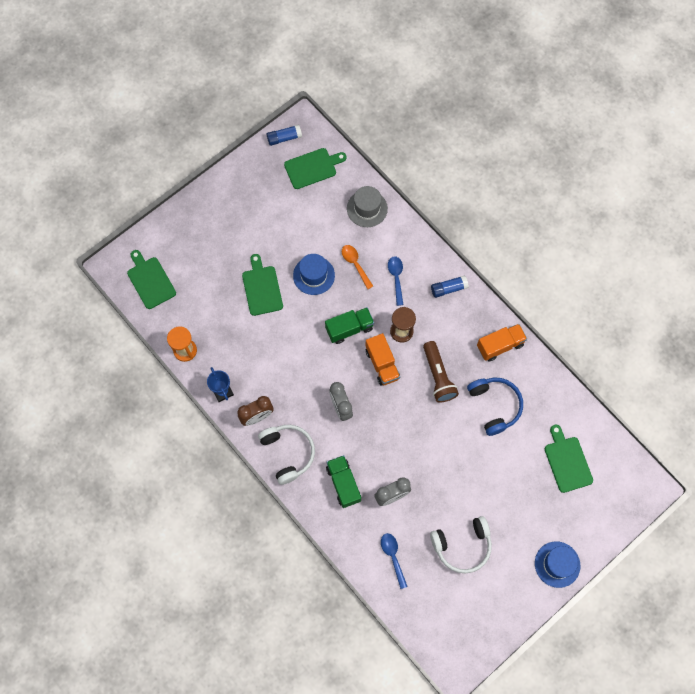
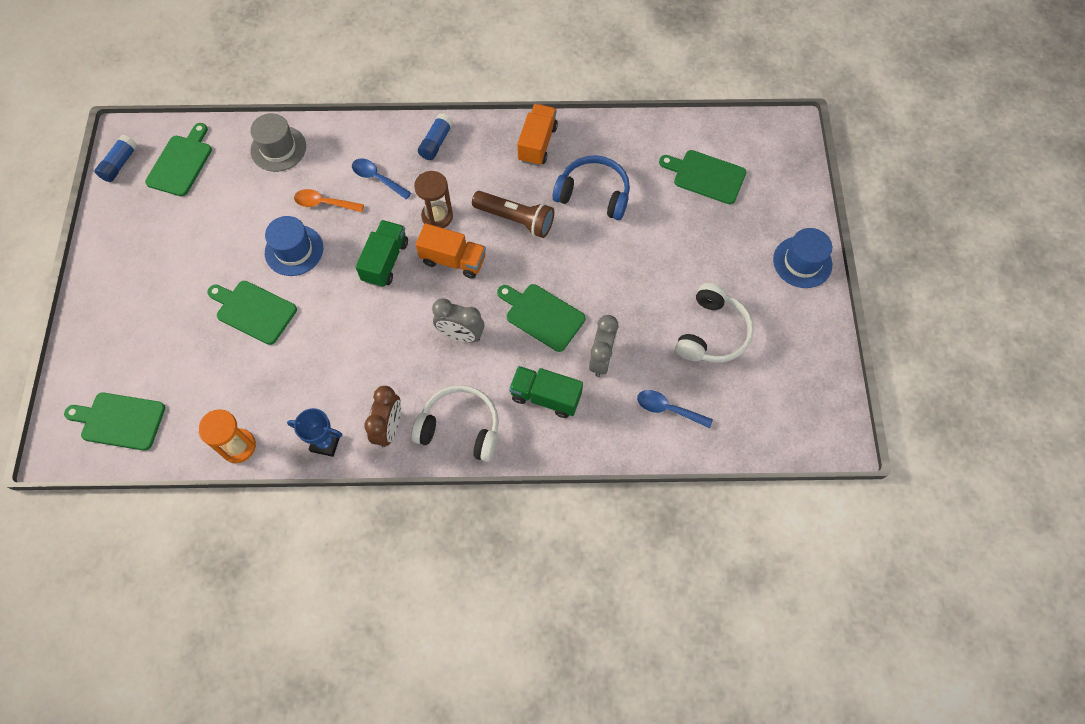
camera: 50 degrees left, 5 degrees down
none -> green cutting board [497,284,585,352]

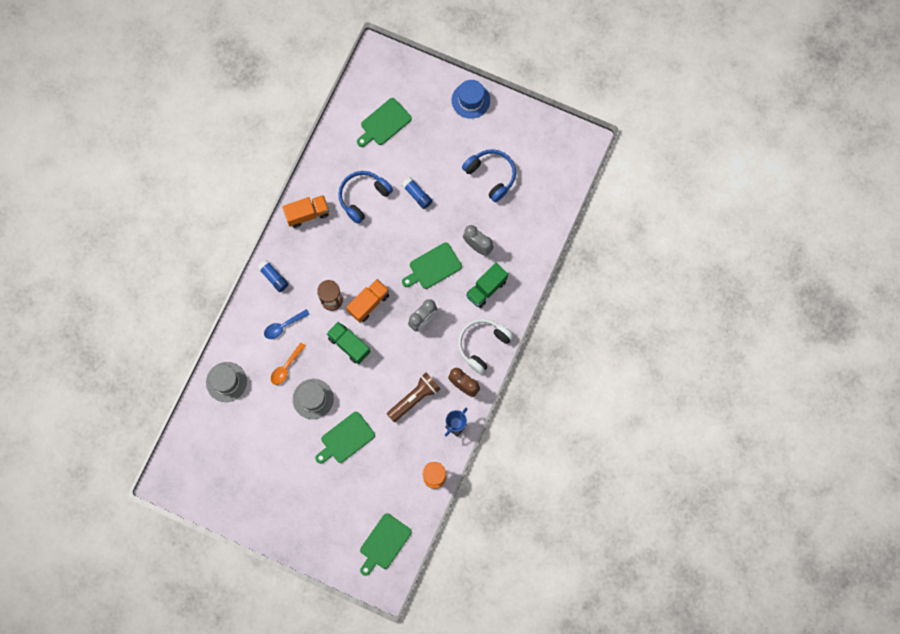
camera: 65 degrees left, 10 degrees up
blue glue stick [95,135,138,182] -> blue glue stick moved to [402,177,433,209]
green cutting board [145,123,212,196] -> none
blue hat [265,216,323,276] -> grey hat [293,379,334,419]
brown flashlight [472,191,554,238] -> brown flashlight moved to [387,372,440,422]
orange truck [517,104,558,166] -> orange truck turned 120 degrees clockwise [282,195,329,228]
blue spoon [637,390,713,428] -> none
white headphones [675,283,754,363] -> blue headphones [462,149,516,202]

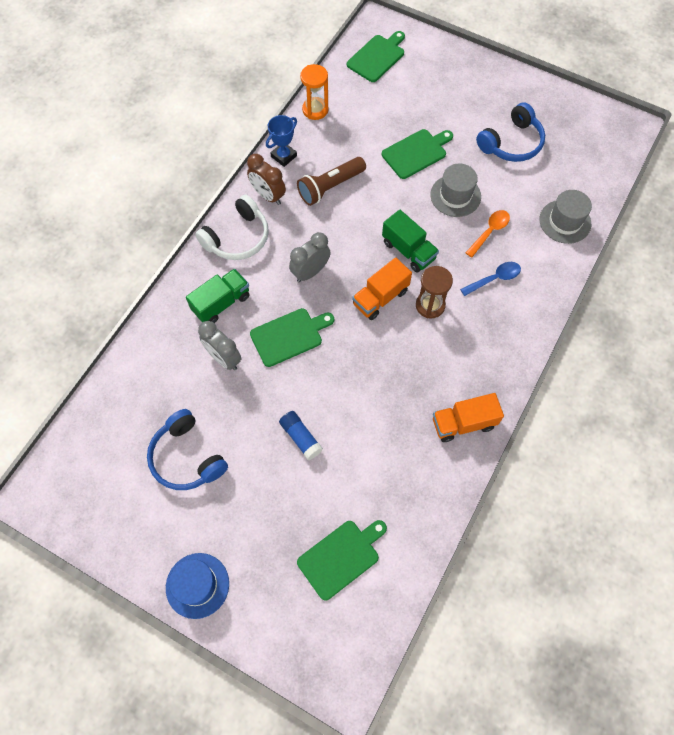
camera: 175 degrees left, 10 degrees down
blue glue stick [257,260,289,292] -> none
blue headphones [338,171,393,224] -> blue headphones moved to [476,102,545,162]

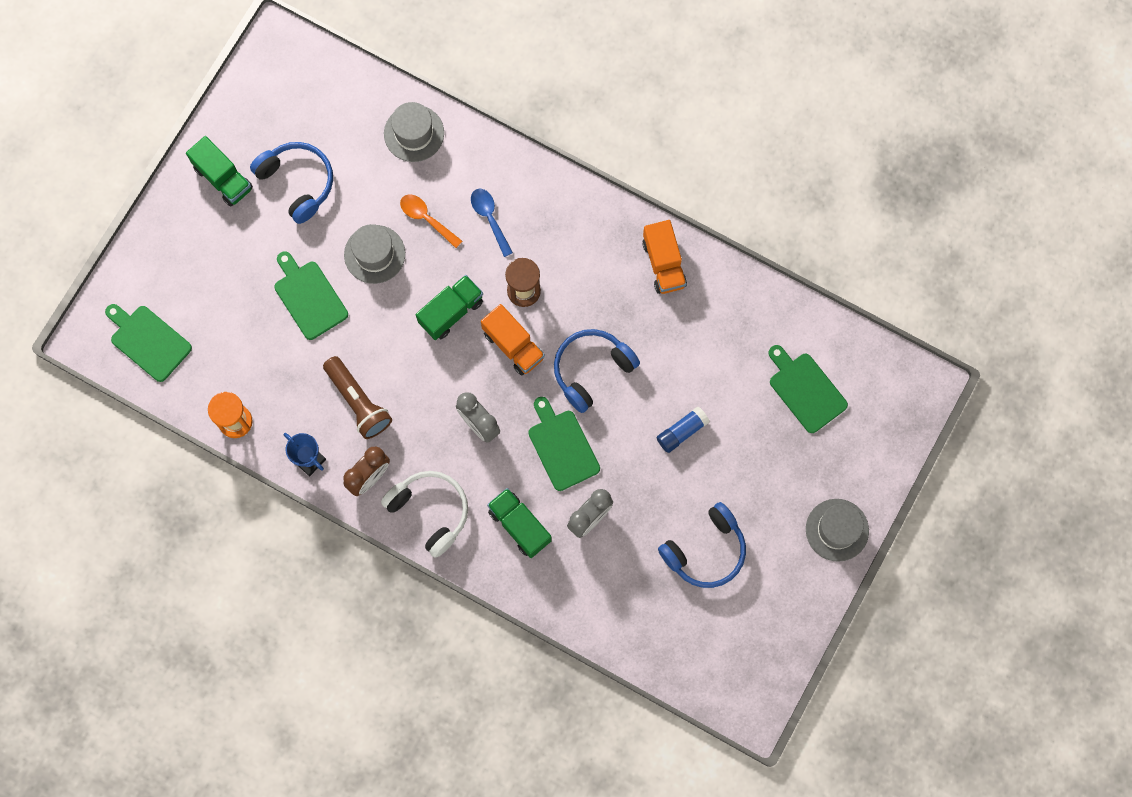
camera: 90 degrees left, 10 degrees up
blue hat [166,553,229,619] -> grey hat [806,499,869,562]
none -> green truck [186,136,253,206]
none -> blue headphones [554,329,640,413]

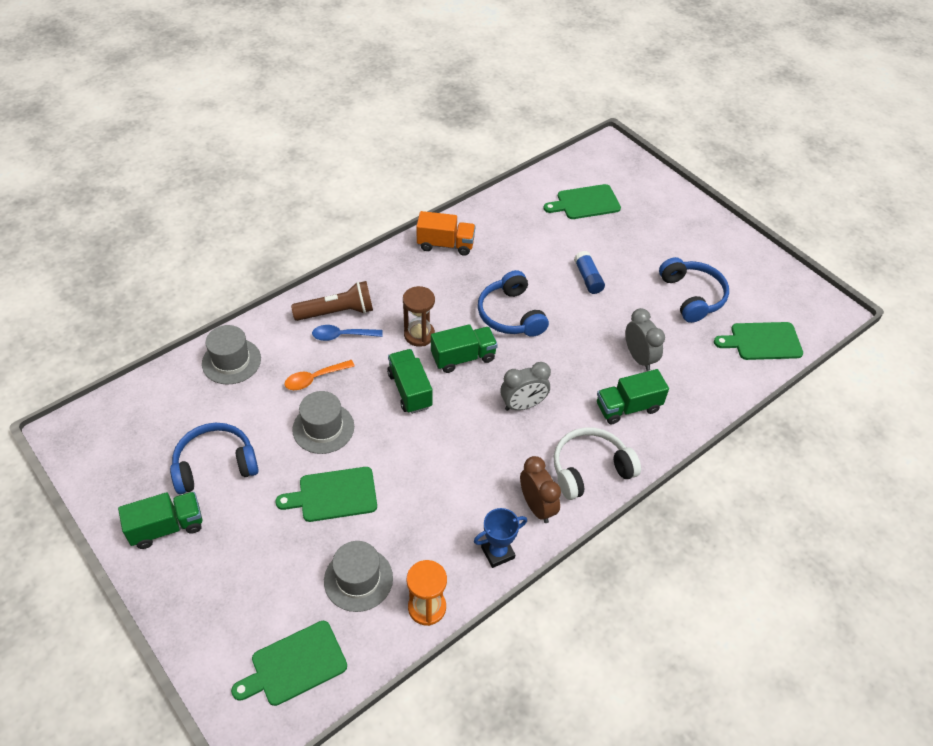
camera: 70 degrees left, 25 degrees down
brown flashlight [323,356,392,439] -> brown flashlight moved to [291,281,373,321]
orange truck [481,304,545,375] -> green truck [431,324,498,373]
green cutting board [528,397,600,491] -> green cutting board moved to [714,322,803,360]
grey hat [806,499,869,562] -> grey hat moved to [324,541,393,612]

